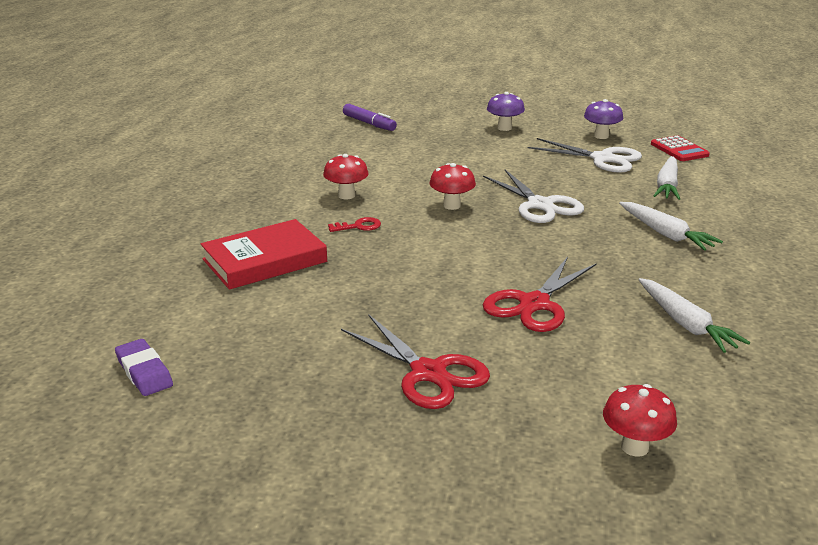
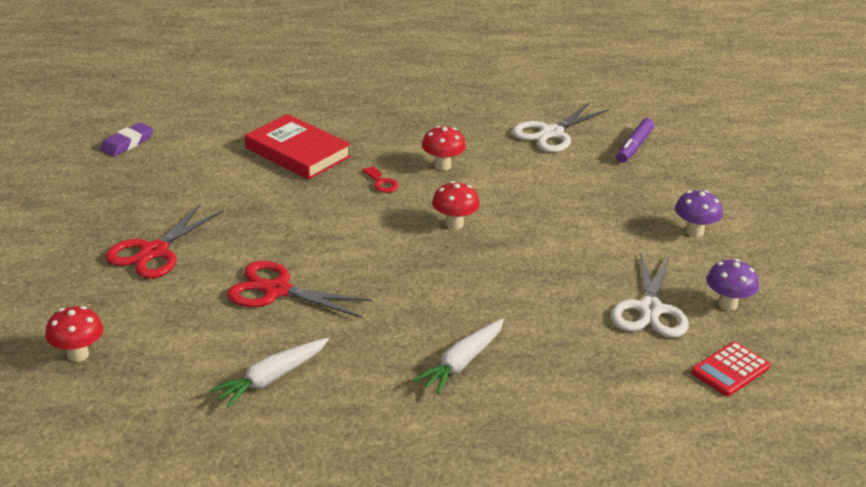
camera: 70 degrees right, 5 degrees up
white scissors [483,170,584,223] -> white scissors moved to [512,102,609,152]
white carrot [653,156,680,200] -> none

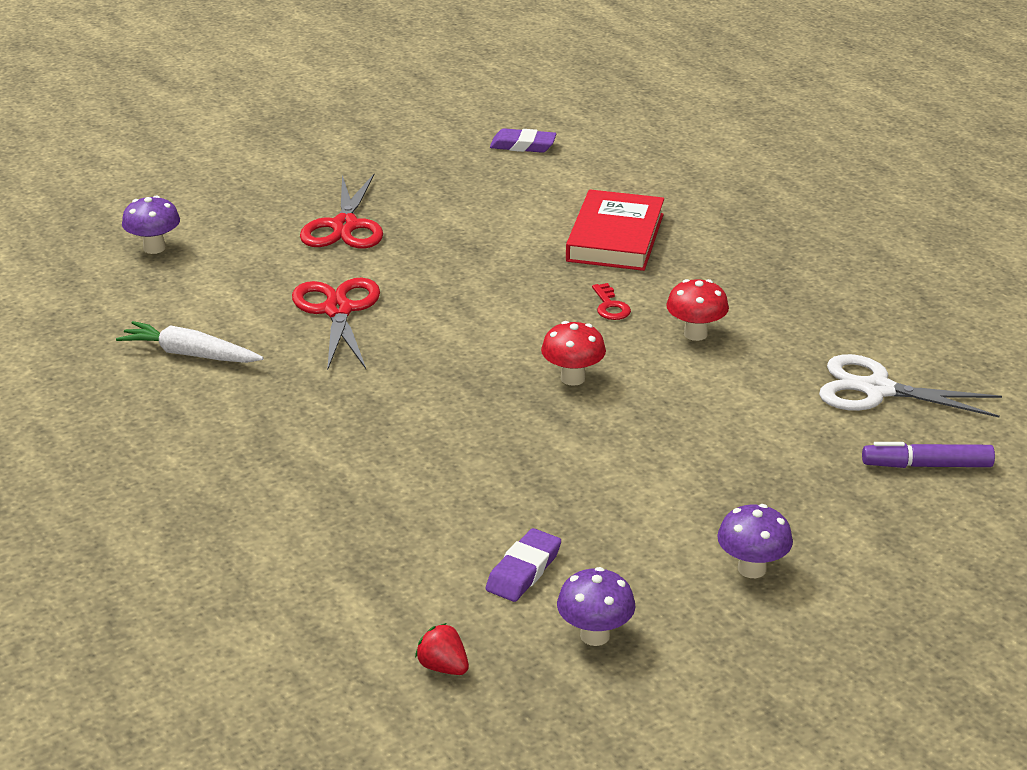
camera: 65 degrees right, 0 degrees up
red mushroom [45,306,103,362] -> purple mushroom [122,195,180,254]
red scissors [105,203,223,279] -> red scissors turned 90 degrees counterclockwise [300,174,383,249]
red key [362,166,399,193] -> red key turned 45 degrees counterclockwise [592,283,631,320]
white carrot [413,319,504,394] -> none
white scissors [611,252,689,338] -> purple eraser [485,528,561,602]
red calculator [691,342,770,396] -> red strawberry [415,623,469,675]

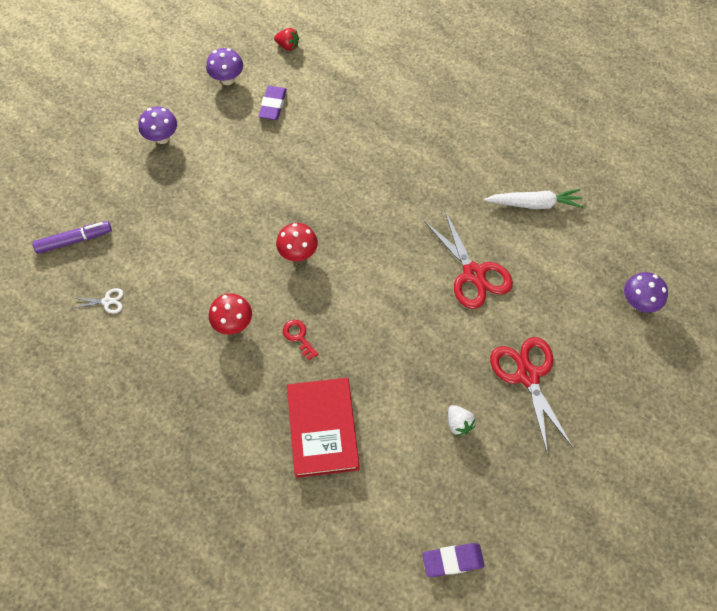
camera: 160 degrees right, 30 degrees up
white scissors [819,354,1002,417] -> white scissors [73,288,123,314], size x0.45
none -> white strawberry [448,405,476,436]

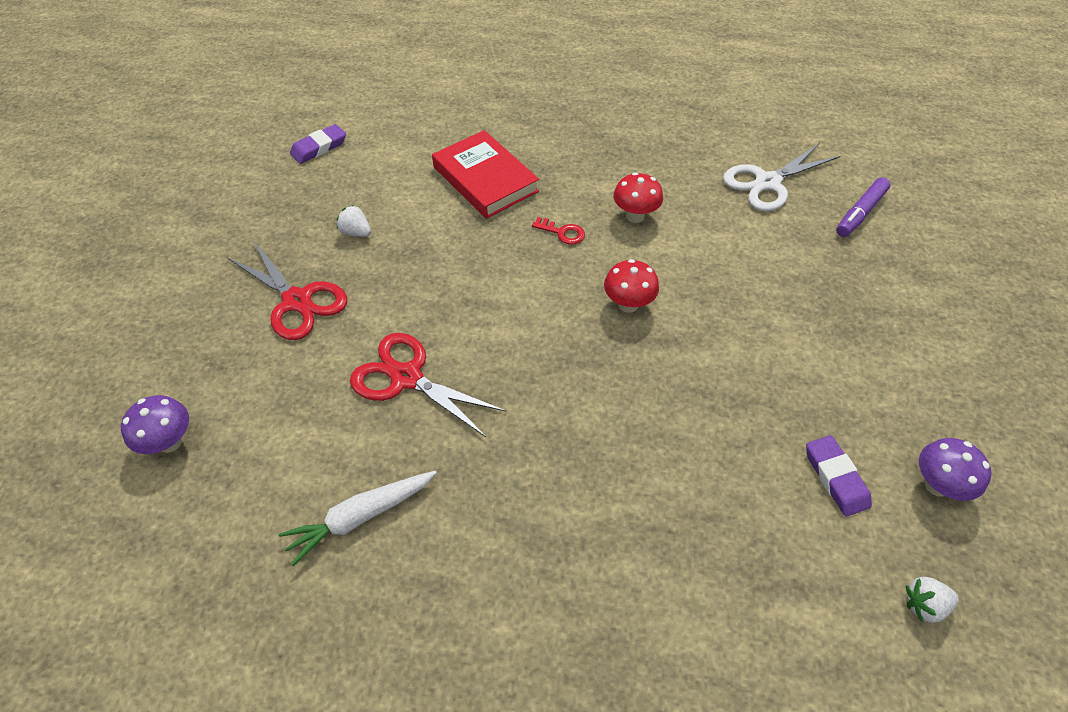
camera: 150 degrees right, 10 degrees down
white scissors [73,288,123,314] -> white scissors [723,143,840,211], size x2.21
purple mushroom [138,107,177,144] -> none
red strawberry [274,28,299,51] -> white strawberry [906,577,959,623]

